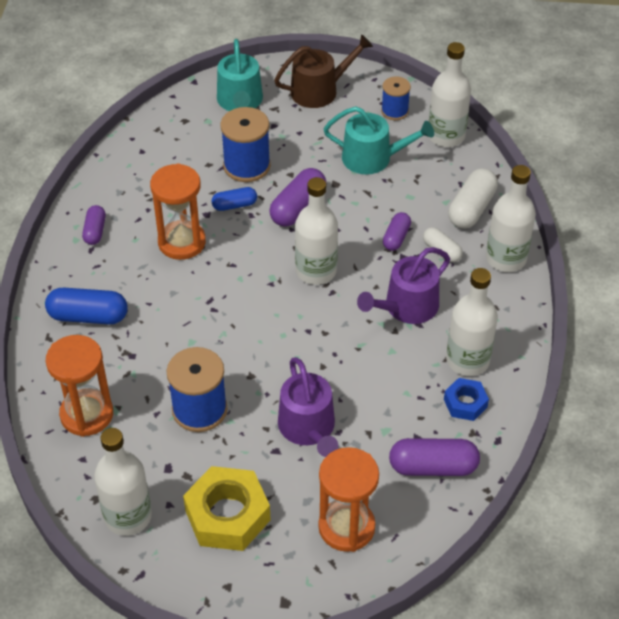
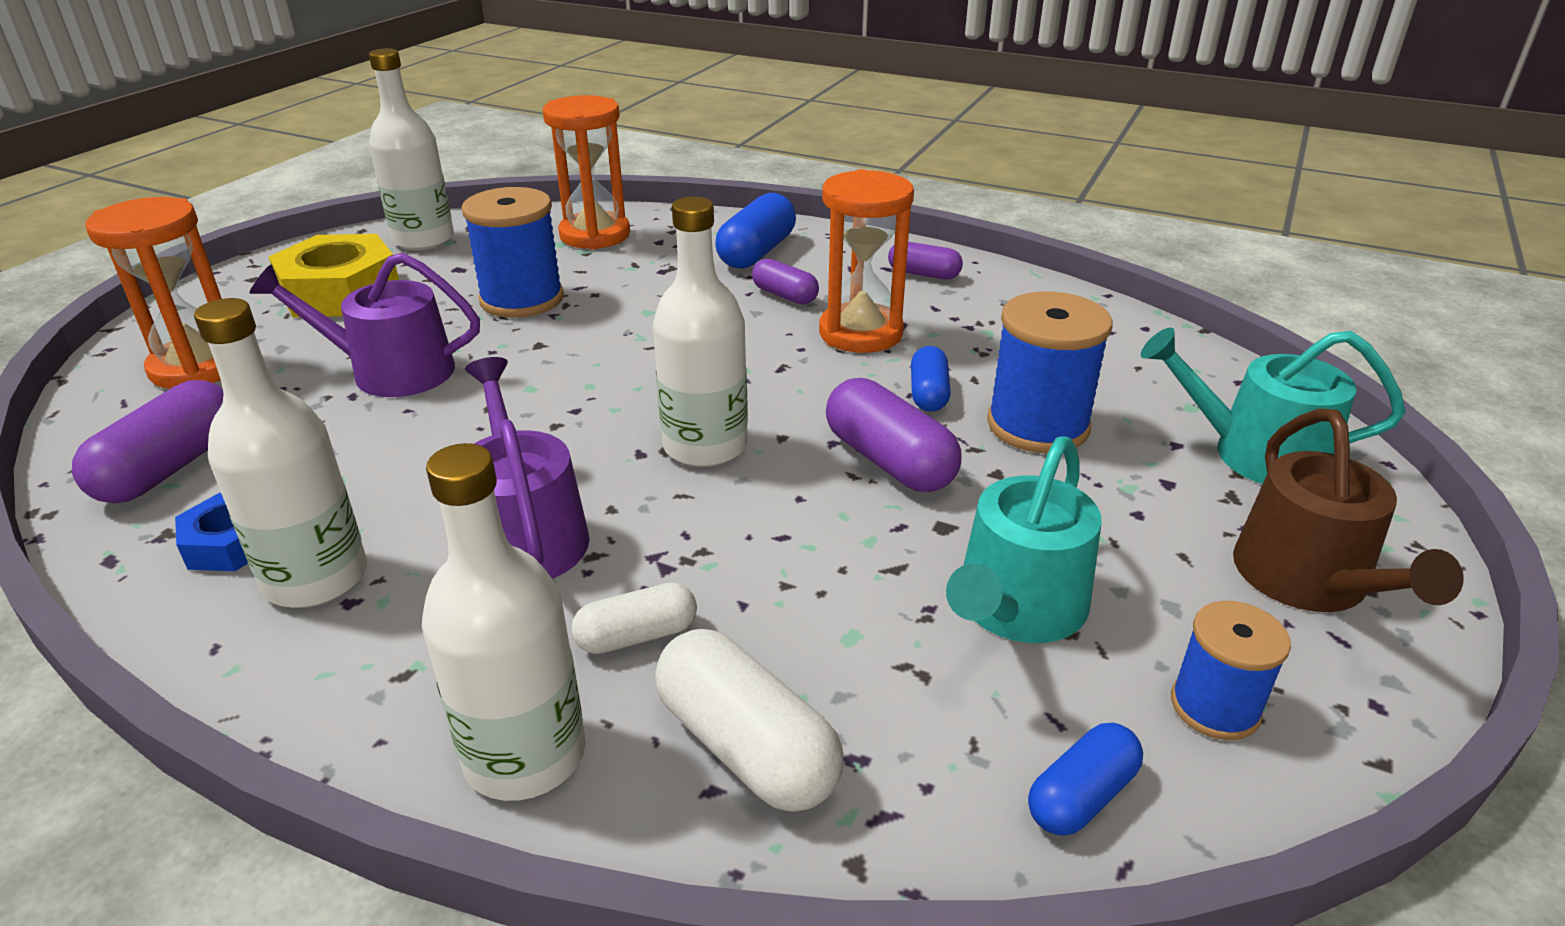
camera: 110 degrees right, 15 degrees down
purple capsule [383,212,411,251] -> purple capsule moved to [752,258,819,305]
white bottle [429,42,471,147] -> blue capsule [1028,723,1143,836]

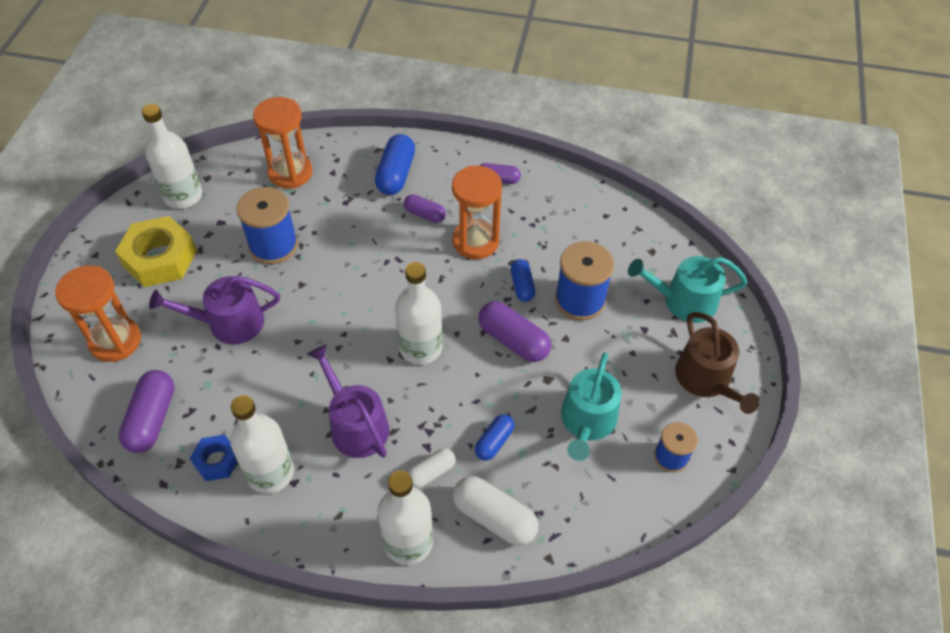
camera: 15 degrees left, 20 degrees up
blue capsule [1028,723,1143,836] -> blue capsule moved to [475,414,514,461]

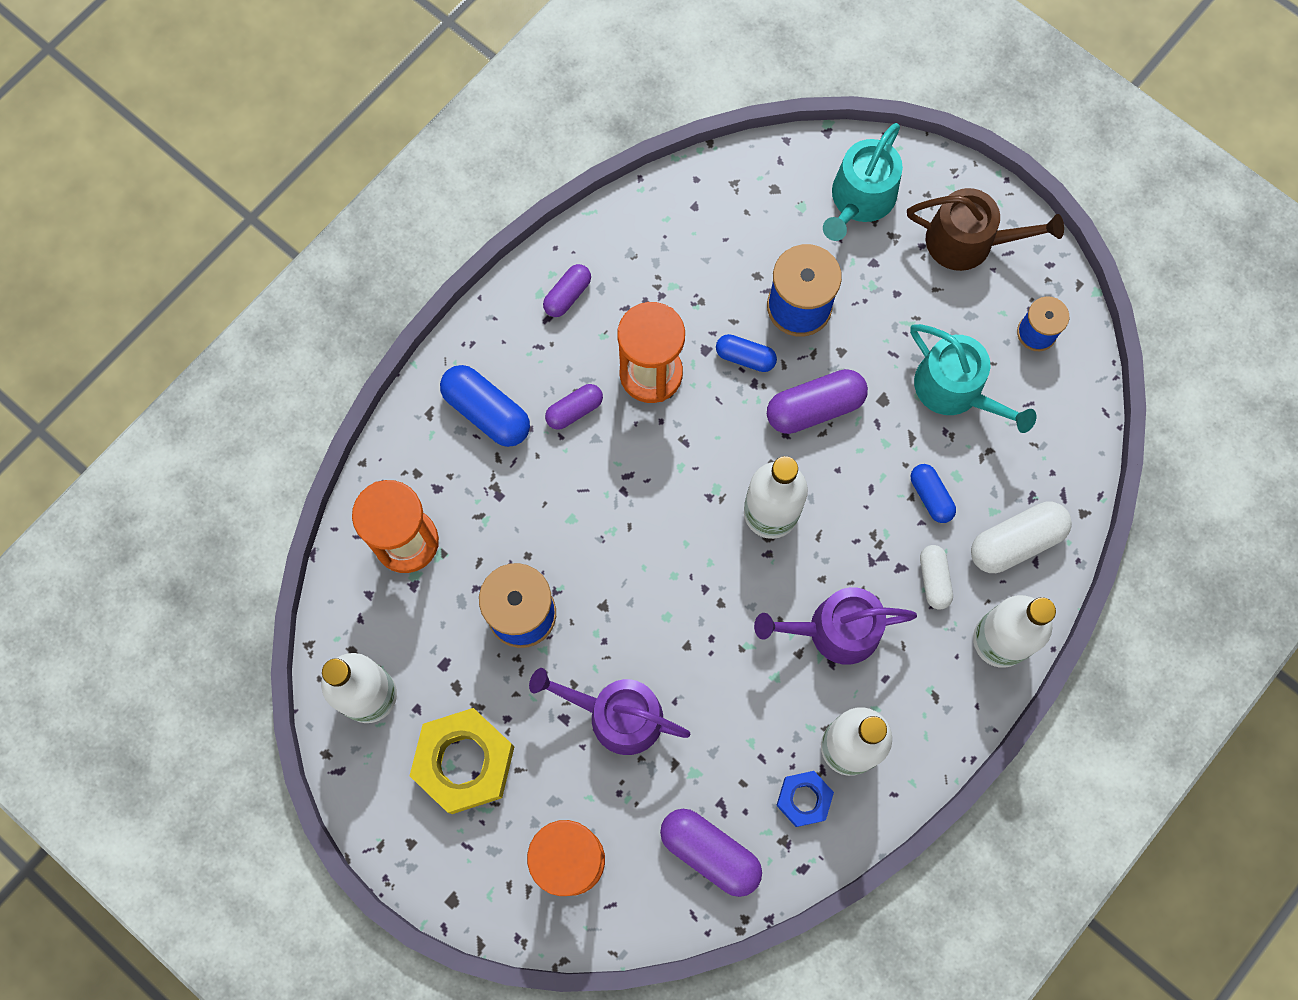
camera: 60 degrees left, 20 degrees up
purple watering can [149,276,280,344] -> purple watering can turned 90 degrees clockwise [529,668,690,755]

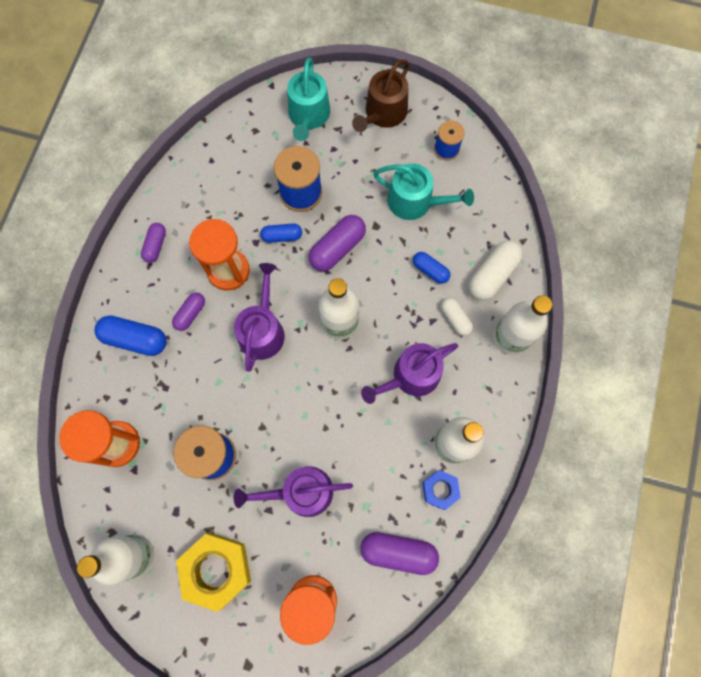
camera: 25 degrees left, 0 degrees up
brown watering can [907,188,1064,271] -> brown watering can turned 135 degrees clockwise [352,59,409,132]
none -> purple watering can [234,263,285,372]

